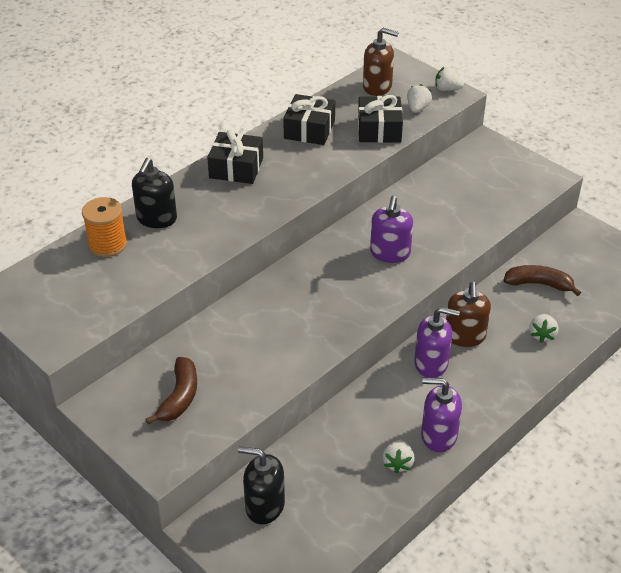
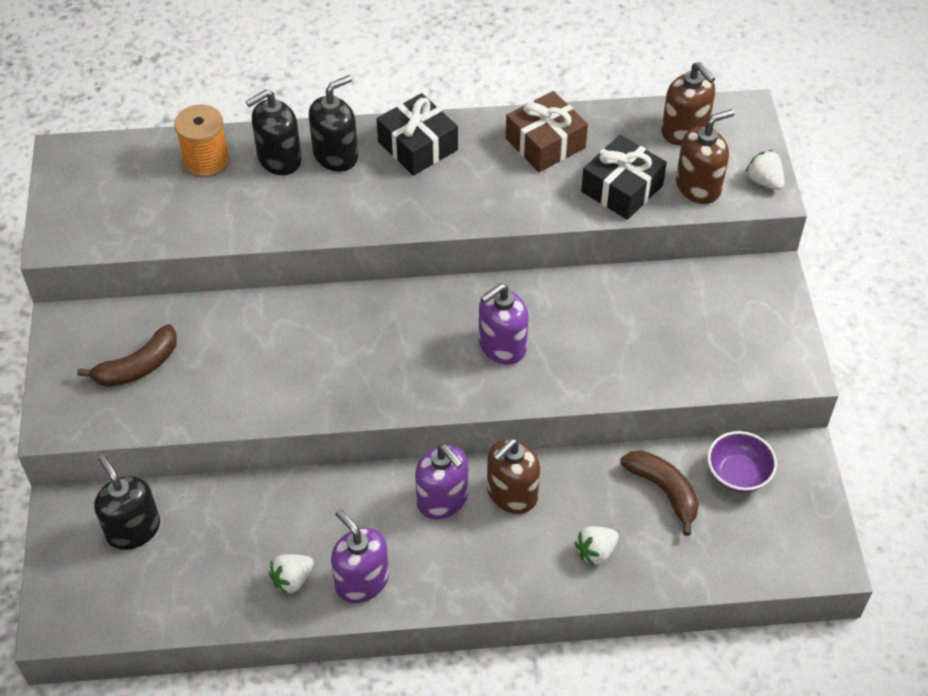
camera: 40 degrees right, 10 degrees up
black gift [283,94,335,145] -> brown gift [506,91,588,172]
white strawberry [407,84,432,113] -> brown soap dispenser [676,109,735,204]
none -> black soap dispenser [309,75,358,171]
none -> purple bowl [707,431,777,493]

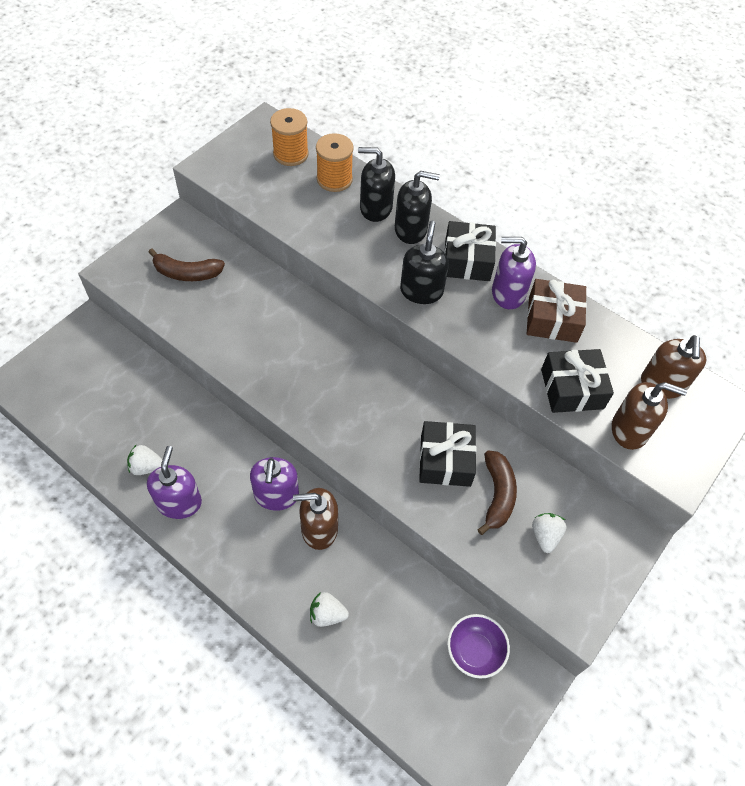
camera: 40 degrees right, 5 degrees up
black soap dispenser [94,455,160,550] -> black soap dispenser moved to [400,221,449,304]
purple soap dispenser [479,283,529,365] -> purple soap dispenser moved to [492,237,536,309]
brown banana [620,450,699,536] -> brown banana moved to [477,450,517,535]
white strawberry [745,150,785,190] -> white strawberry moved to [532,513,567,553]
none -> orange spool [270,108,309,166]
none -> black gift [419,421,477,487]

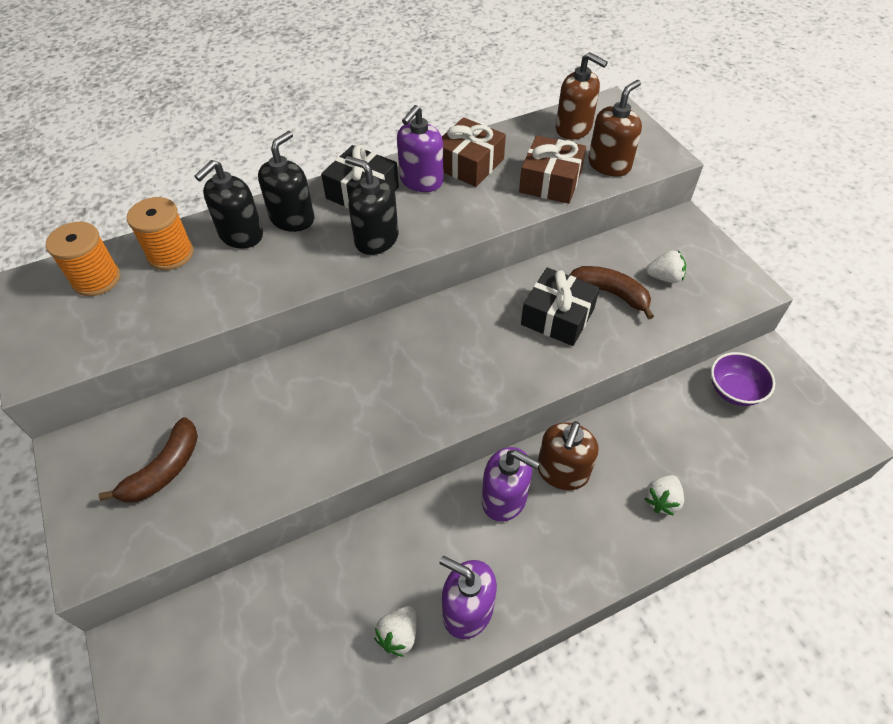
camera: 60 degrees left, 5 degrees down
white strawberry [532,513,567,553] -> white strawberry turned 150 degrees clockwise [646,250,686,283]
black gift [541,349,614,413] -> brown gift [519,135,586,204]

